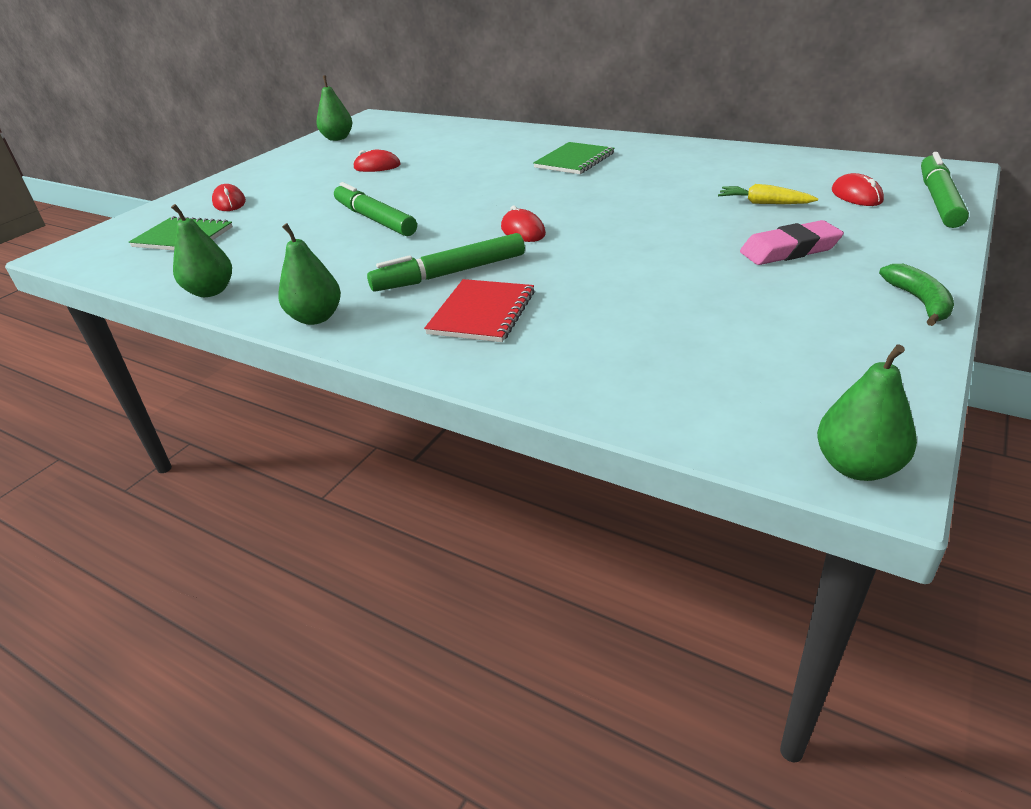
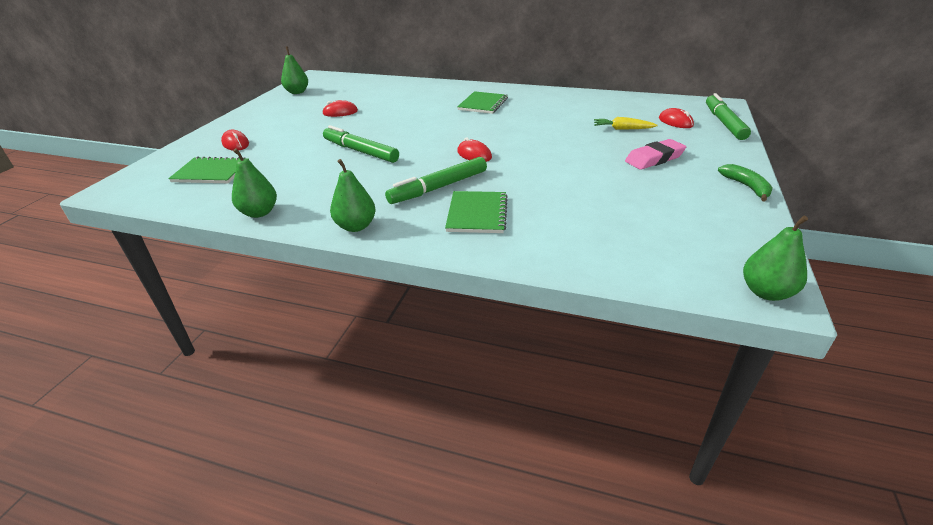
camera: 15 degrees left, 0 degrees up
red notebook [424,279,535,342] -> green notebook [445,191,508,233]

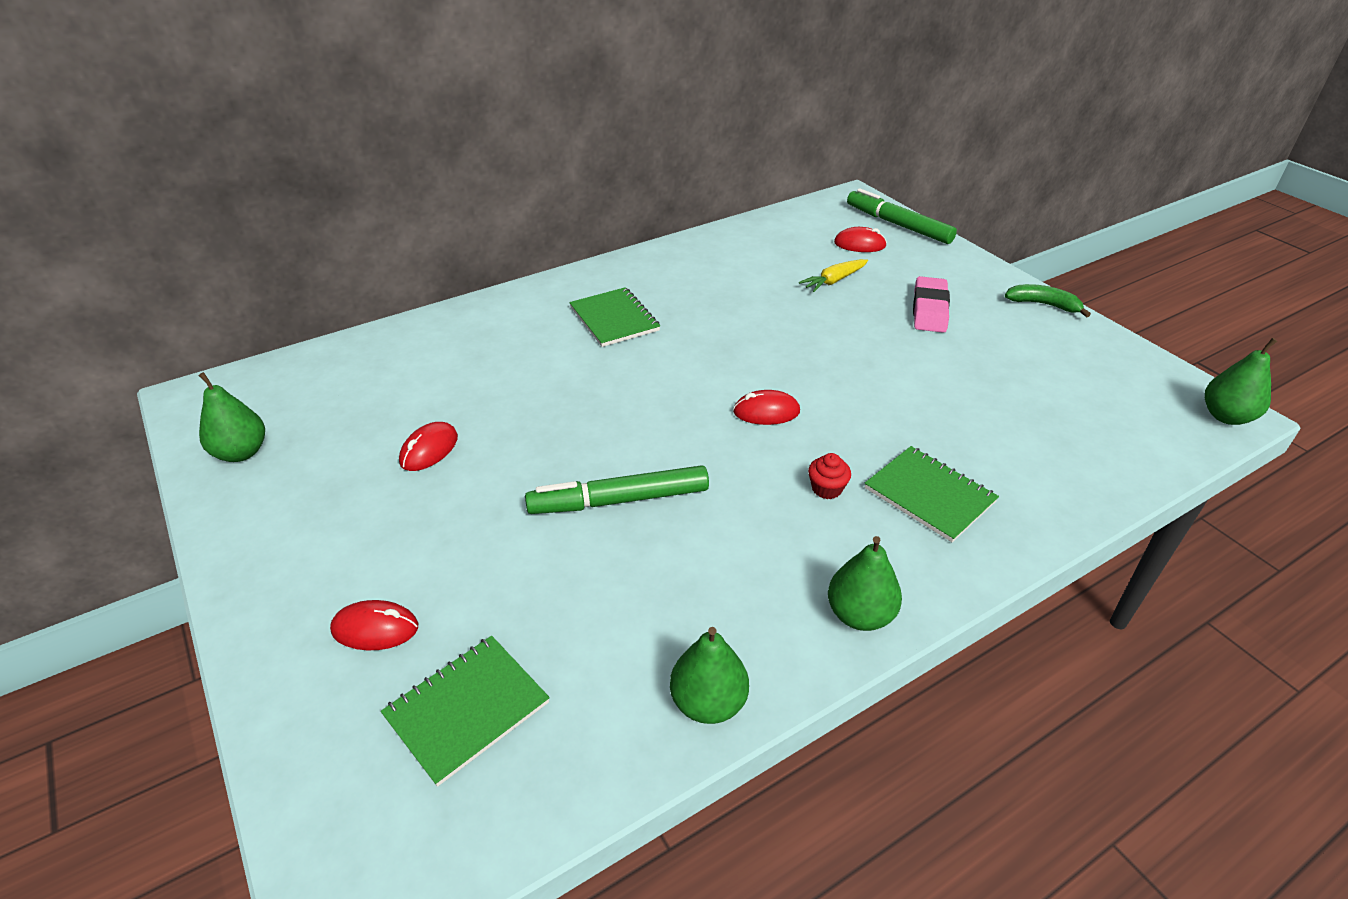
camera: 50 degrees left, 5 degrees up
green marker [385,157,487,204] -> red cupcake [808,453,851,499]

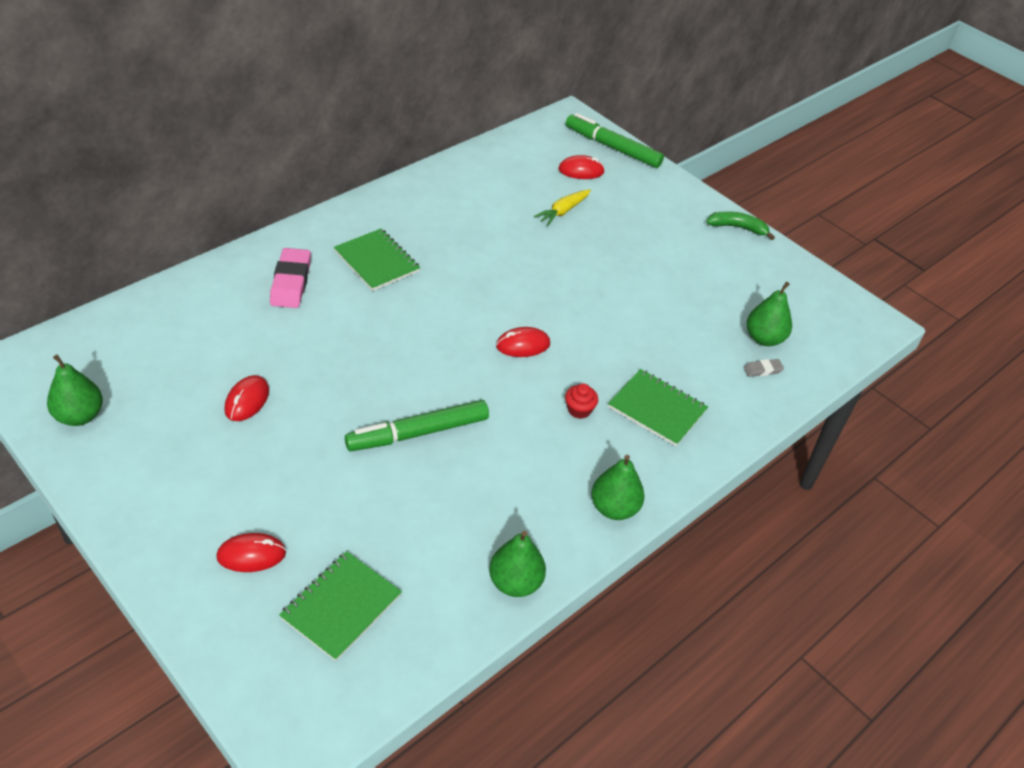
camera: 15 degrees left, 5 degrees up
pink eraser [913,276,950,333] -> pink eraser moved to [270,248,311,308]
green pear [1205,338,1278,425] -> green pear moved to [747,282,792,346]
none -> grey eraser [743,359,784,377]

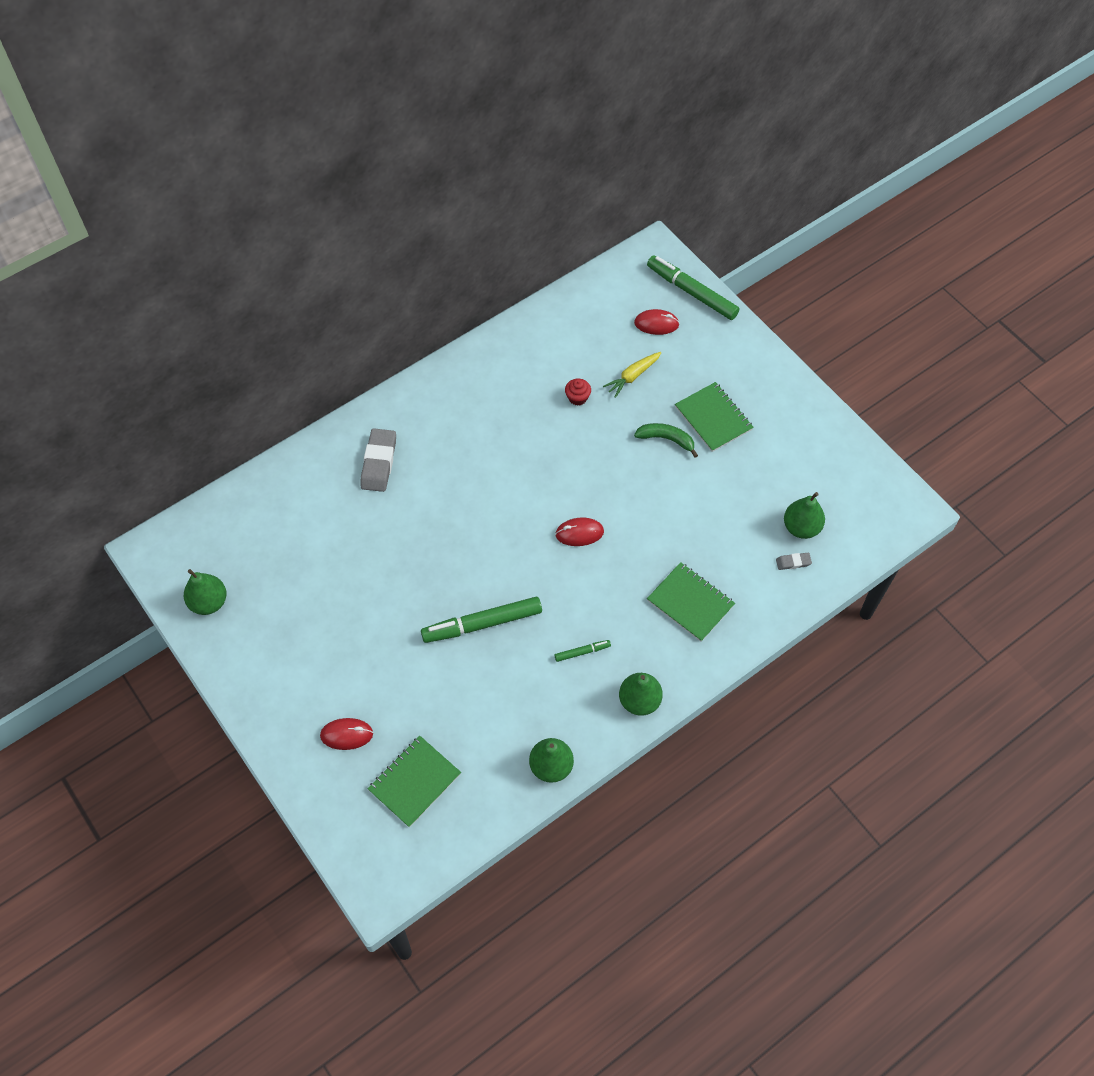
camera: 10 degrees right, 15 degrees up
red mouse [224,375,269,421] -> none
pink eraser [270,248,311,308] -> grey eraser [361,429,396,492]
green notebook [334,229,420,291] -> green notebook moved to [675,382,754,452]
red cupcake [565,383,598,419] -> red cupcake moved to [565,379,591,406]
green banana [707,211,775,240] -> green banana moved to [634,423,698,458]
none -> green marker [555,640,611,662]

